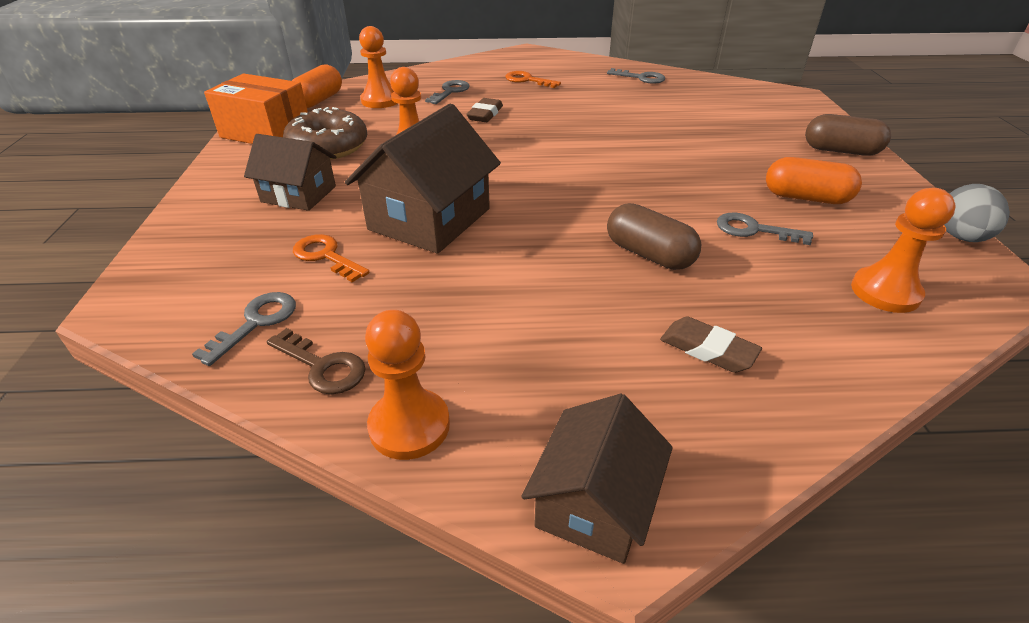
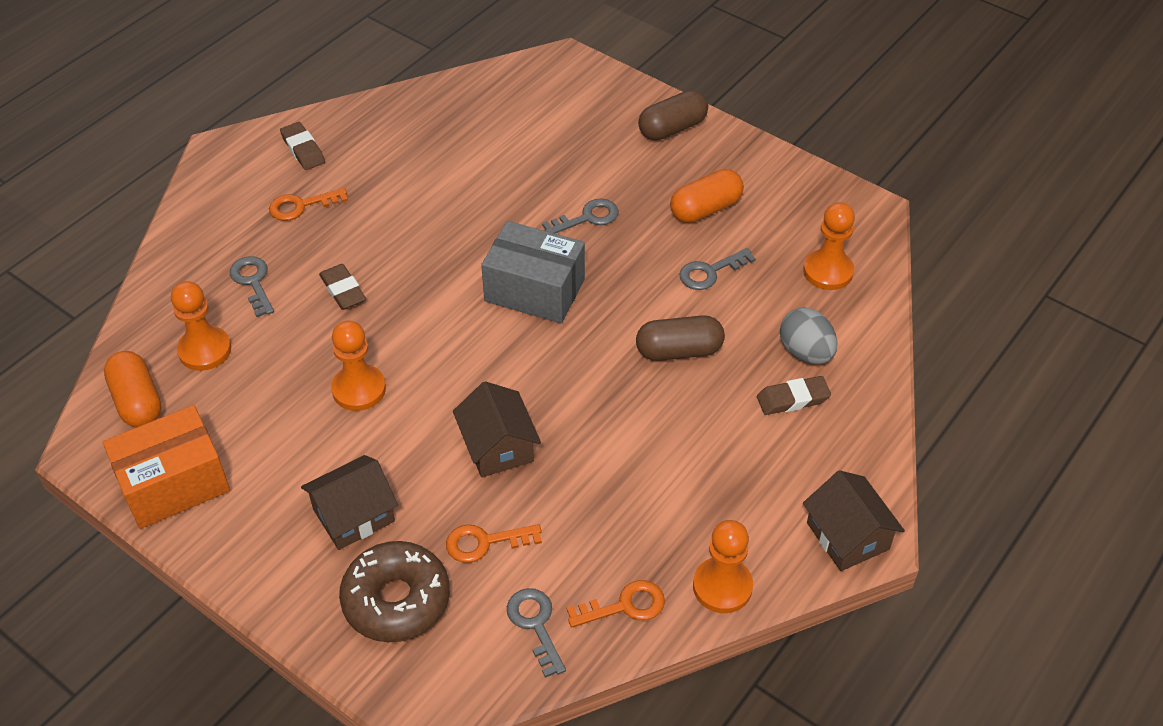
camera: 50 degrees left, 10 degrees up
brown key [267,328,365,394] -> orange key [567,580,665,627]
brown donut [283,107,367,160] -> brown donut moved to [339,541,450,642]
brown house [345,103,501,254] -> brown house [453,381,541,477], size x0.63
grey key [607,68,665,84] -> grey key moved to [542,198,619,234]
grey egg [944,184,1010,242] -> grey egg moved to [780,308,838,364]
none -> brown eraser [280,122,325,170]
none -> grey box [481,221,585,323]

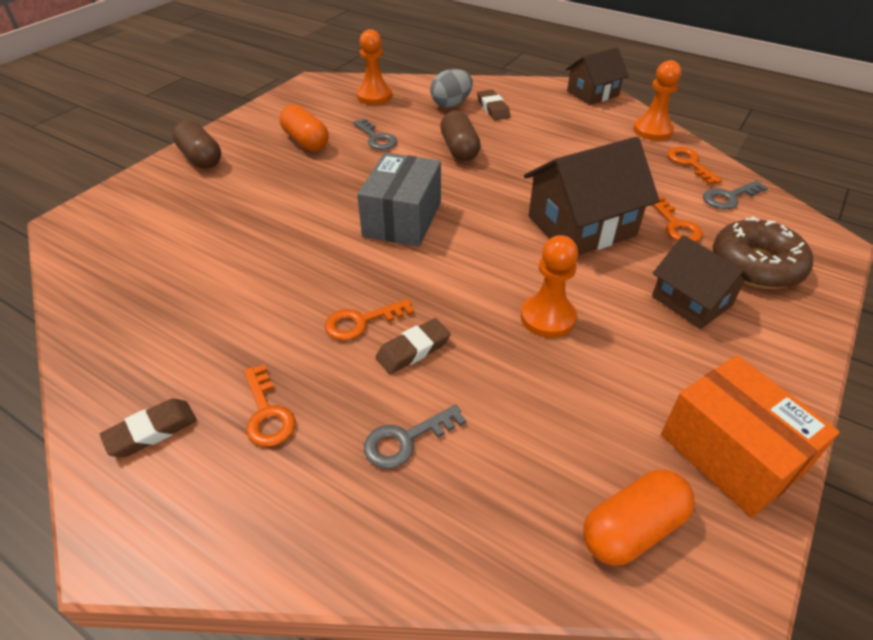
camera: 95 degrees left, 5 degrees down
orange pawn [171,281,231,371] -> none
brown house [453,381,541,477] -> brown house [524,137,660,255], size x1.58
grey key [542,198,619,234] -> none
none -> orange key [325,299,414,341]

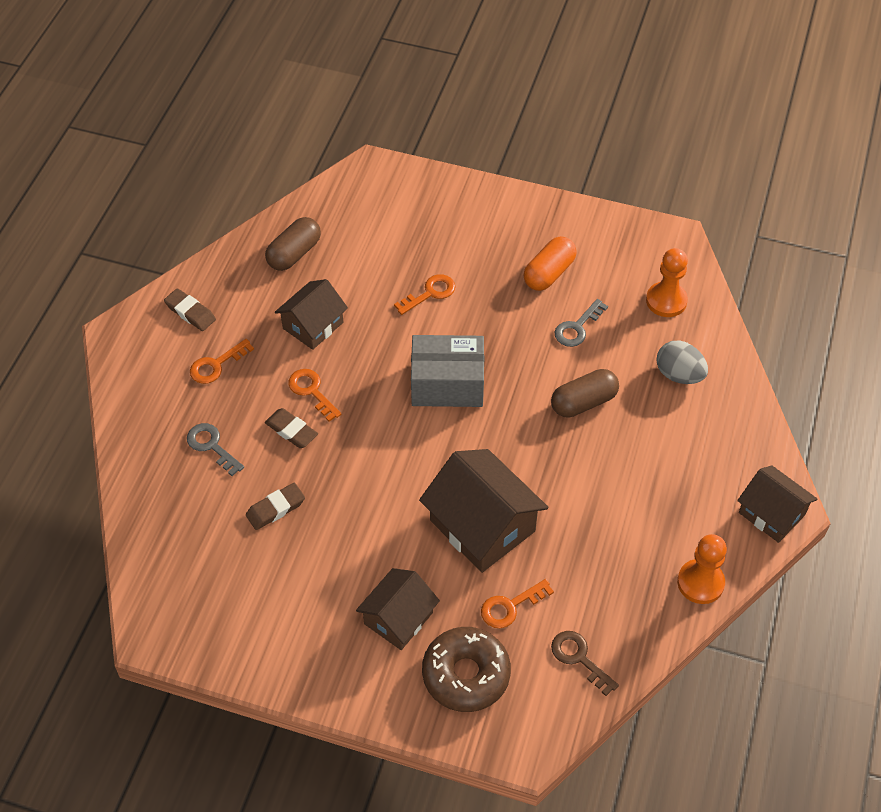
camera: 75 degrees right, 10 degrees up
brown capsule [172,120,221,169] -> brown capsule moved to [265,217,321,271]
brown eraser [477,90,510,120] -> brown eraser moved to [246,483,305,530]
orange pawn [521,235,578,338] -> none
orange capsule [583,470,695,565] -> none
orange box [661,355,840,517] -> none
orange key [667,147,723,185] -> orange key moved to [394,274,456,315]
grey key [703,180,768,210] -> brown key [551,631,619,696]
none -> brown house [275,279,348,350]

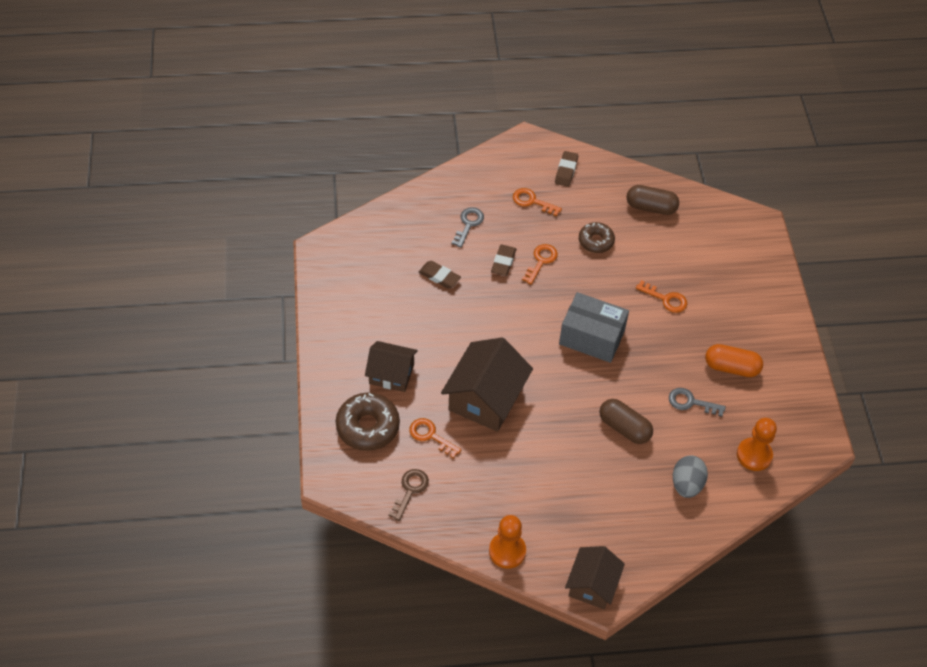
camera: 65 degrees right, 0 degrees up
brown house [275,279,348,350] -> brown donut [579,222,615,253]
grey box [411,335,484,407] -> grey box turned 45 degrees counterclockwise [559,292,629,363]

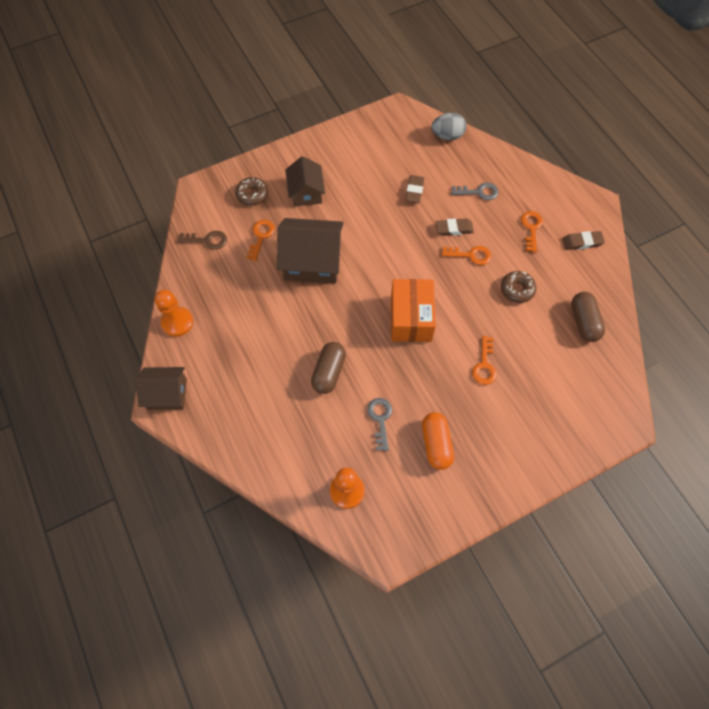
camera: 70 degrees right, 10 degrees up
brown donut [336,393,400,451] -> brown donut [235,177,268,206], size x0.63
grey box [559,292,629,363] -> orange box [391,279,436,342]
grey egg [673,455,708,498] -> grey egg moved to [431,113,466,140]

